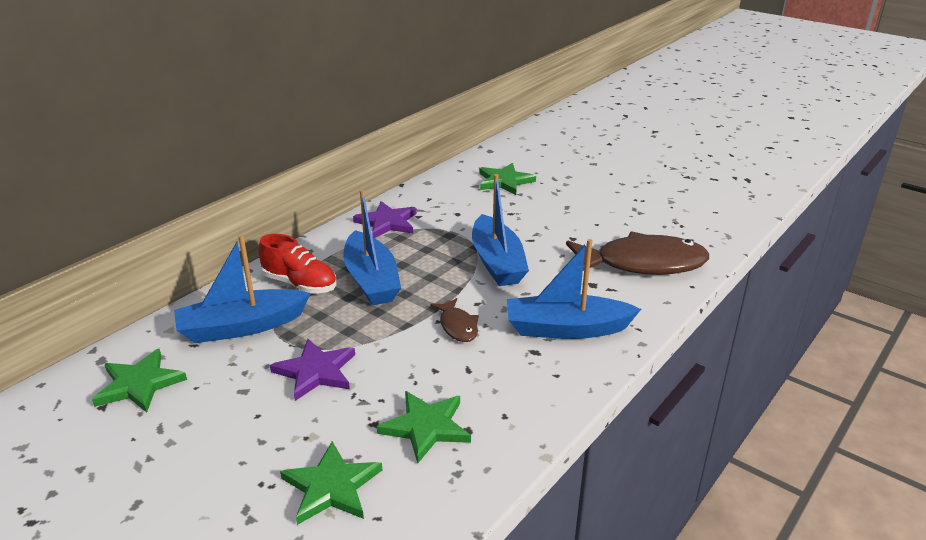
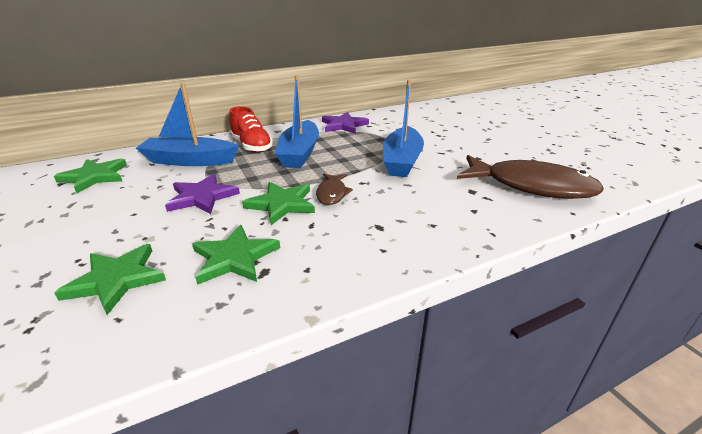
camera: 25 degrees right, 0 degrees up
green star [479,163,536,195] -> green star moved to [242,182,315,225]
blue boat [507,239,641,339] -> none

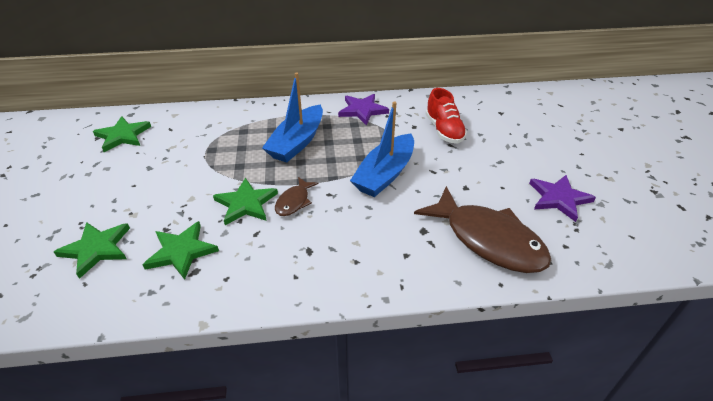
camera: 20 degrees right, 10 degrees up
blue boat [136,83,239,166] -> none
purple star [165,174,240,214] -> purple star moved to [529,175,596,222]
red shoe [229,106,273,153] -> red shoe moved to [426,88,467,144]

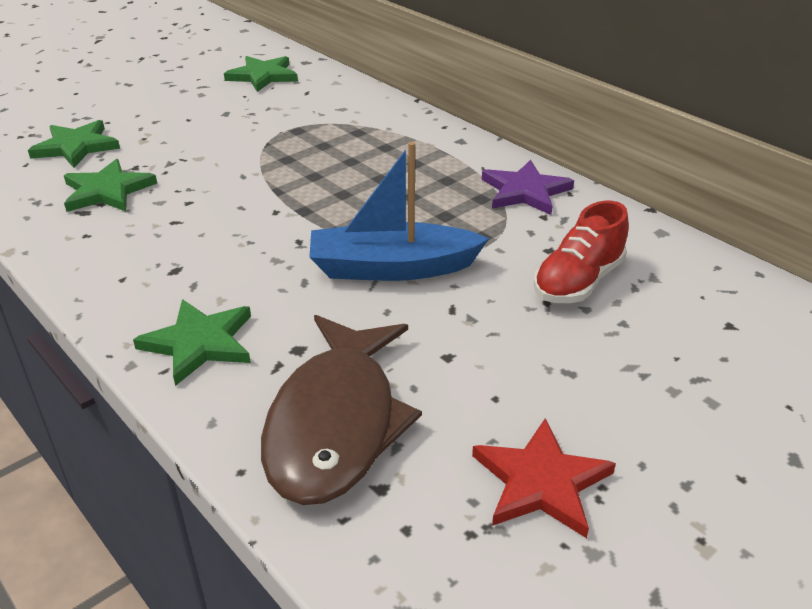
camera: 55 degrees right, 5 degrees down
green star [213,178,278,225] -> green star moved to [133,299,251,386]
blue boat [262,72,323,163] -> none
brown fish [275,177,319,216] -> none
purple star [529,175,596,222] -> red star [472,418,616,538]

